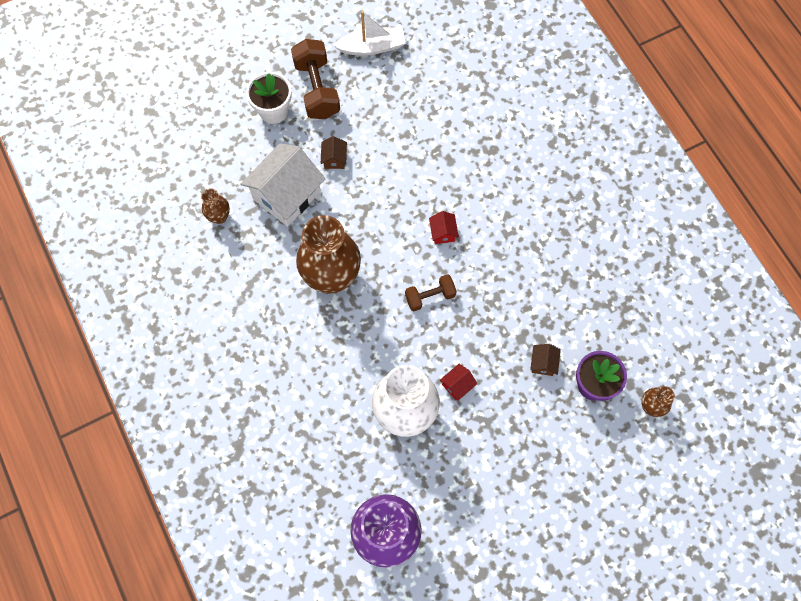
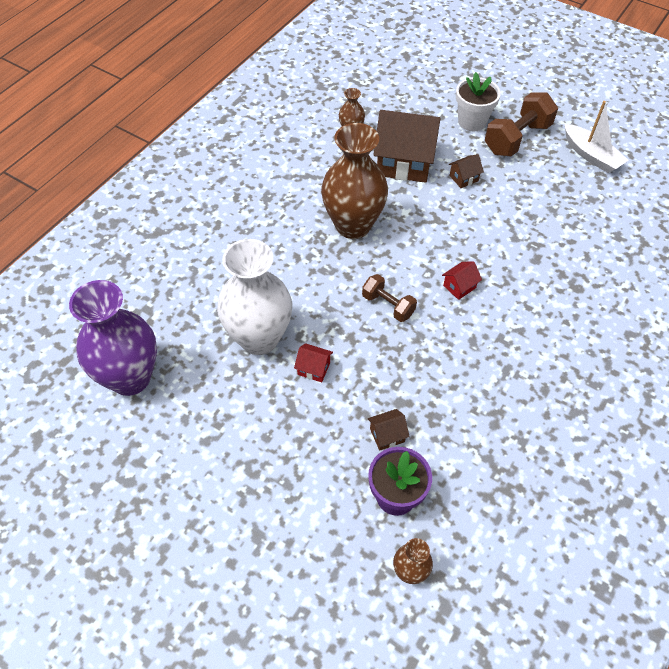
camera: 60 degrees right, 15 degrees down
white house [241,143,325,227] -> brown house [373,110,441,183]

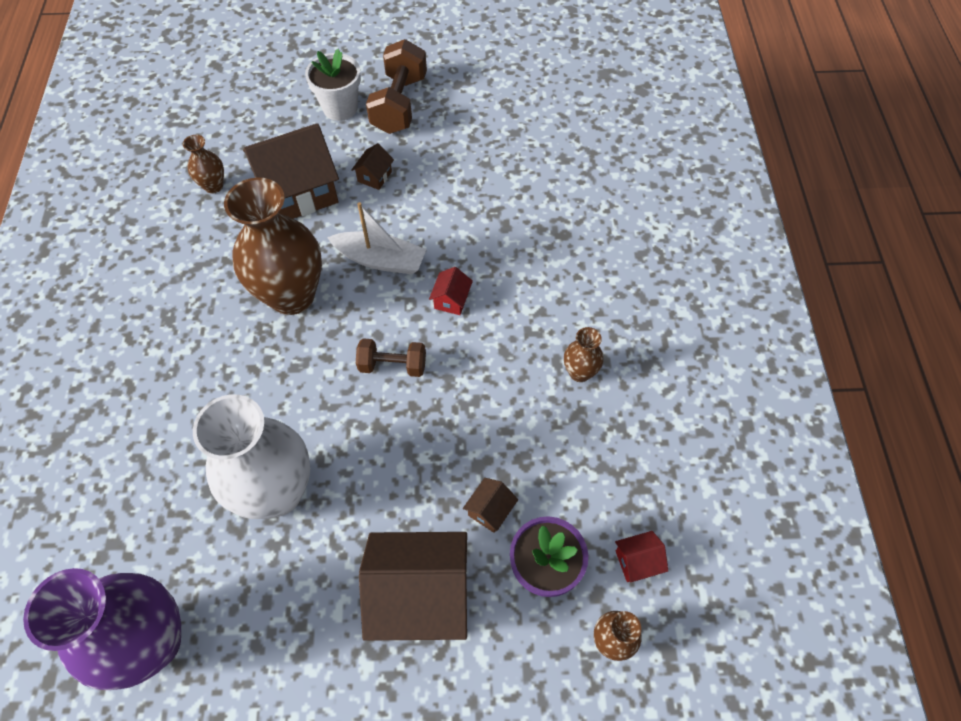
camera: 35 degrees left, 5 degrees up
red house [294,343,333,382] -> red house moved to [615,531,668,583]
white boat [564,101,629,173] -> white boat moved to [327,202,426,274]
none -> brown house [359,532,467,641]
none -> brown vase [564,327,604,382]

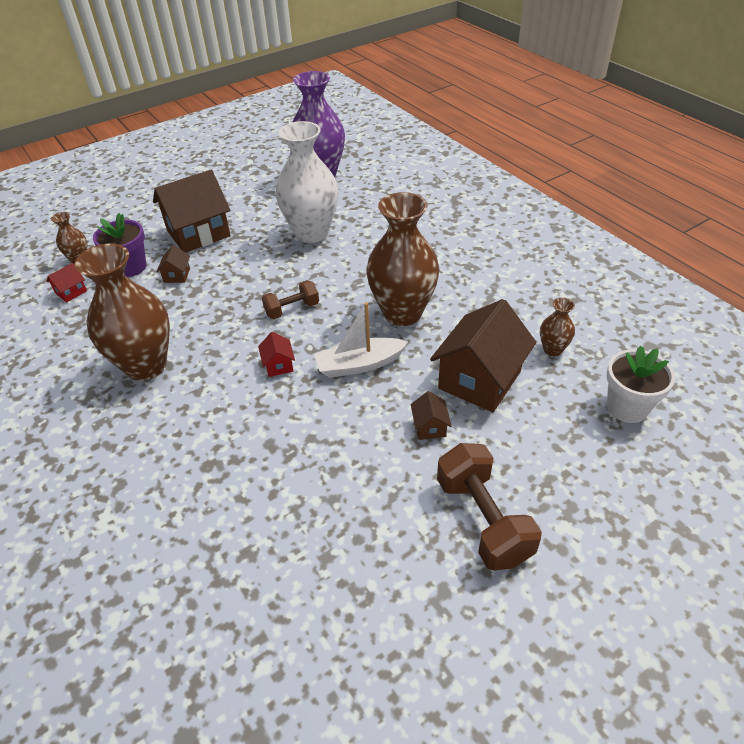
camera: 150 degrees right, 15 degrees down
white flower pot [305,49,361,121] -> white flower pot moved to [607,346,675,423]
brown vase [564,327,604,382] -> brown vase [75,244,170,381], size x2.22

